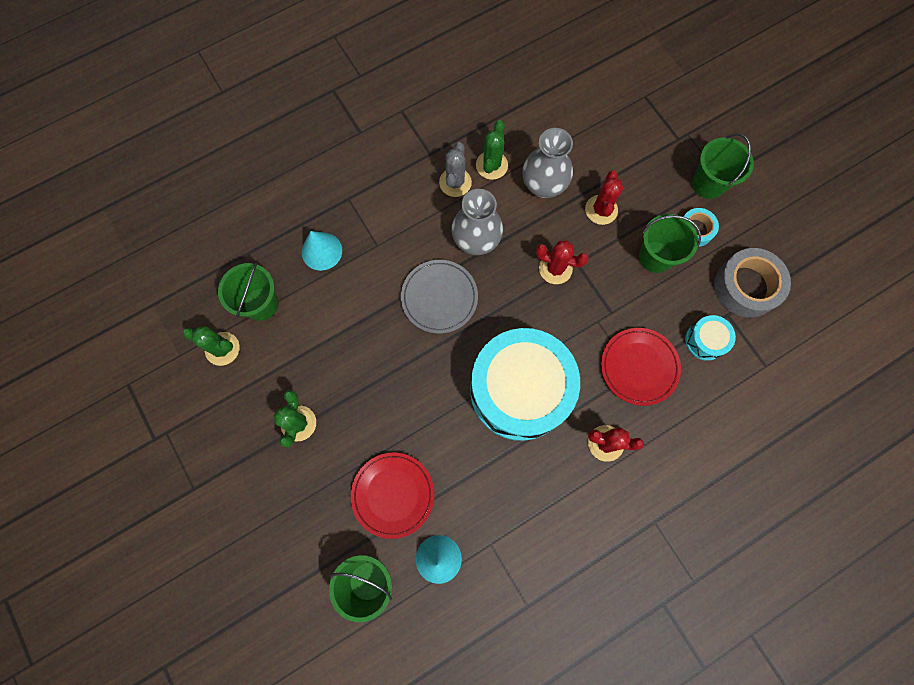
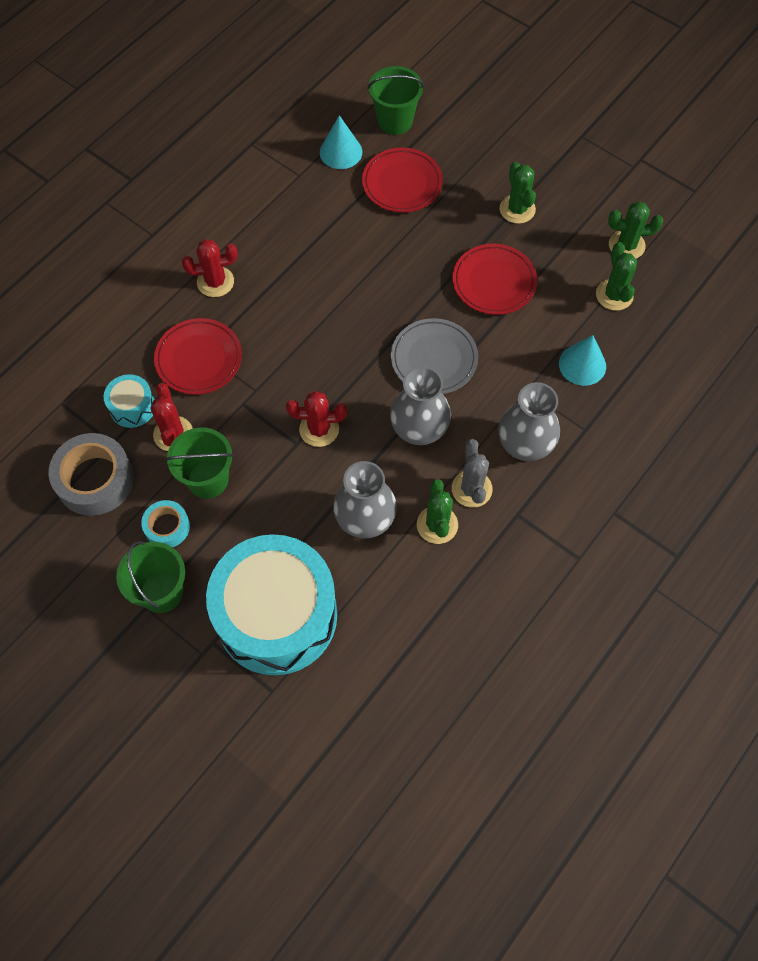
camera: 160 degrees right, 10 degrees down
green bucket [218,263,278,321] -> green cactus [596,242,637,311]
turquoise drum [470,328,580,441] -> turquoise drum moved to [206,534,337,675]
red cactus [585,171,623,225] -> red cactus moved to [151,383,193,451]
none -> red plate [453,244,537,315]
none -> grey vase [498,382,560,461]

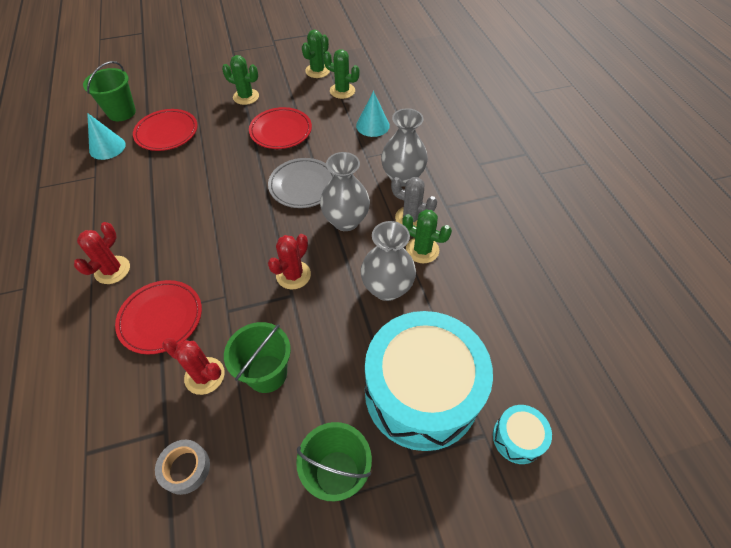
camera: 55 degrees left, 10 degrees down
grey tape [49,433,134,516] -> grey tape [155,440,210,495], size x0.57
turquoise drum [104,374,154,428] -> turquoise drum moved to [493,405,552,464]
turquoise tape [141,500,190,547] -> none

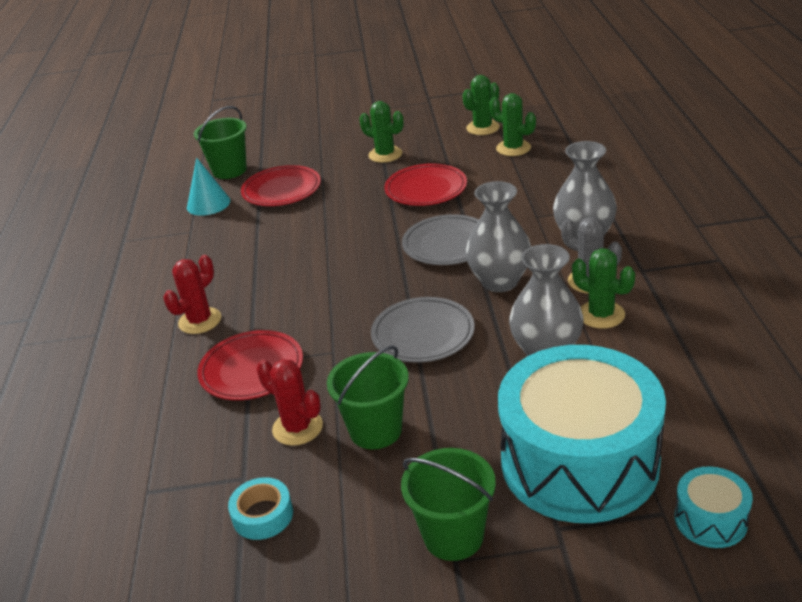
camera: 15 degrees right, 20 degrees down
grey tape [155,440,210,495] -> turquoise tape [228,477,293,540]
red cactus [268,234,311,289] -> grey plate [371,297,475,363]
turquoise cone [356,91,390,137] -> none

